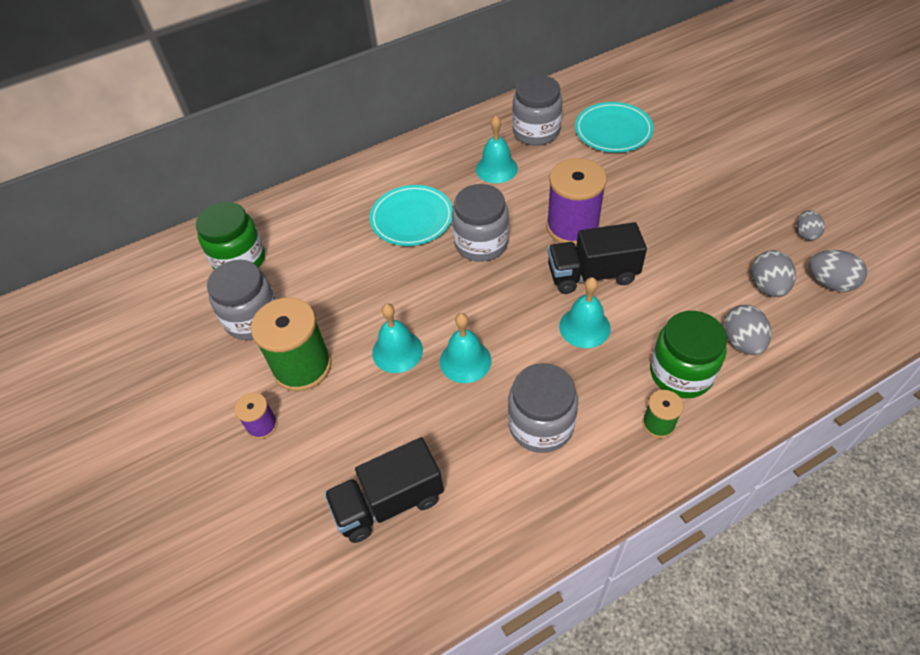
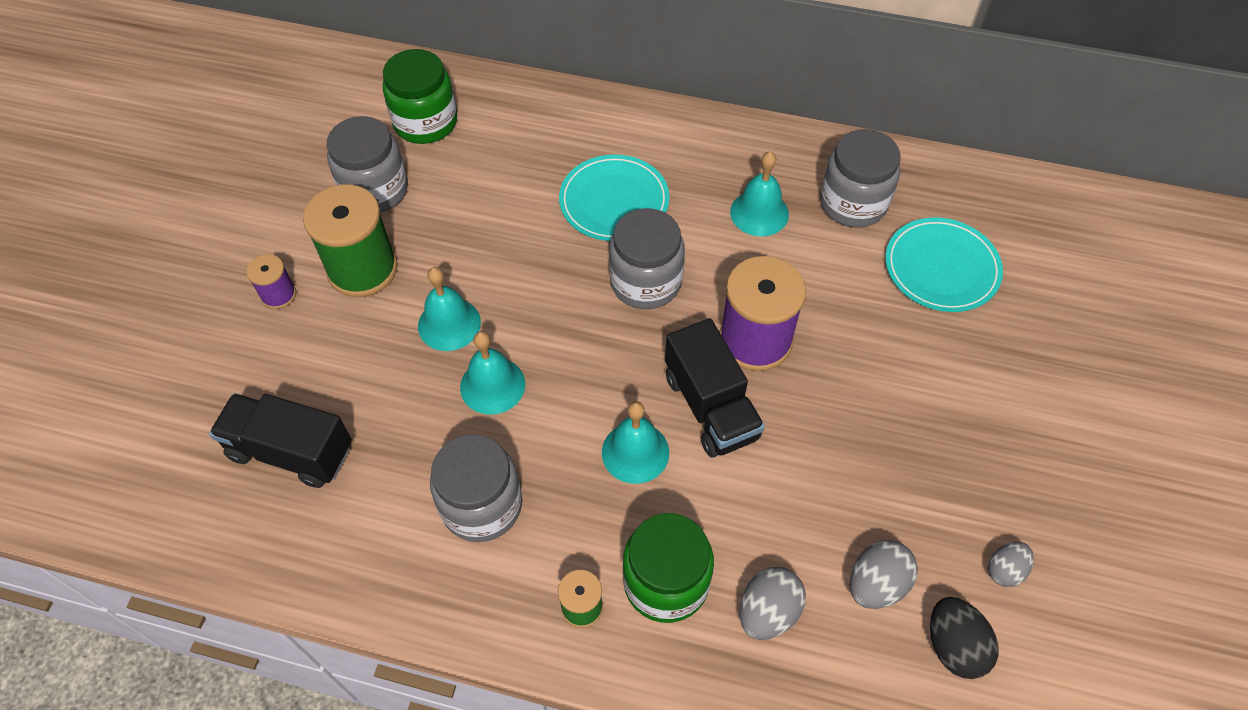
camera: 40 degrees right, 5 degrees up
black truck [548,222,647,294] -> black truck turned 150 degrees counterclockwise [665,318,765,458]
grey egg [809,250,867,292] -> black egg [930,597,999,679]

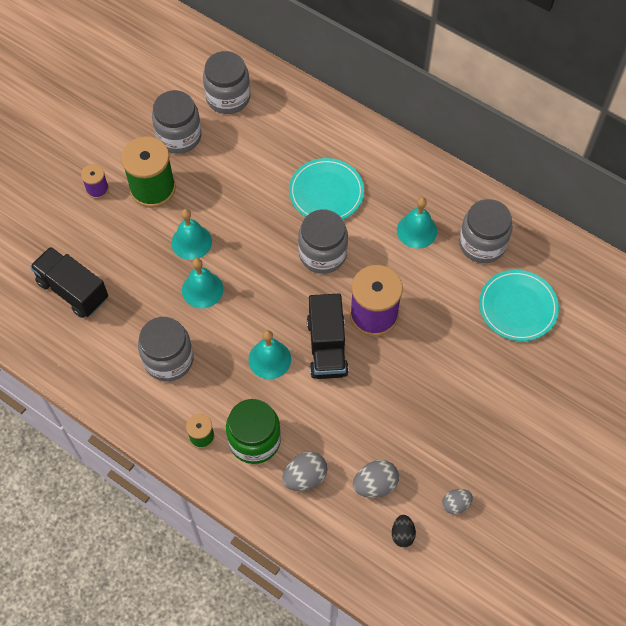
camera: 20 degrees right, 5 degrees up
green jar [383,49,457,144] -> grey jar [203,51,250,114]
black egg [930,597,999,679] -> black egg [392,515,416,547], size x0.66

